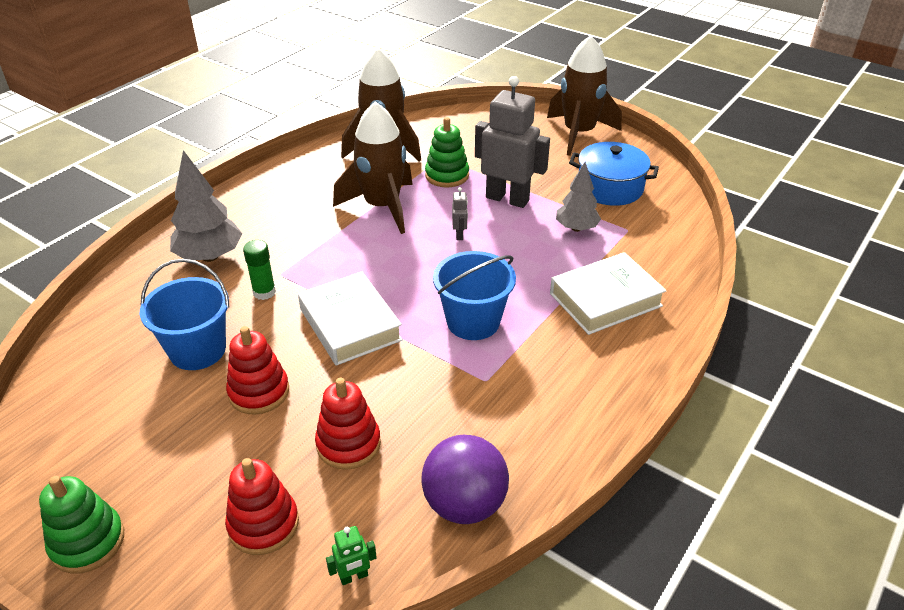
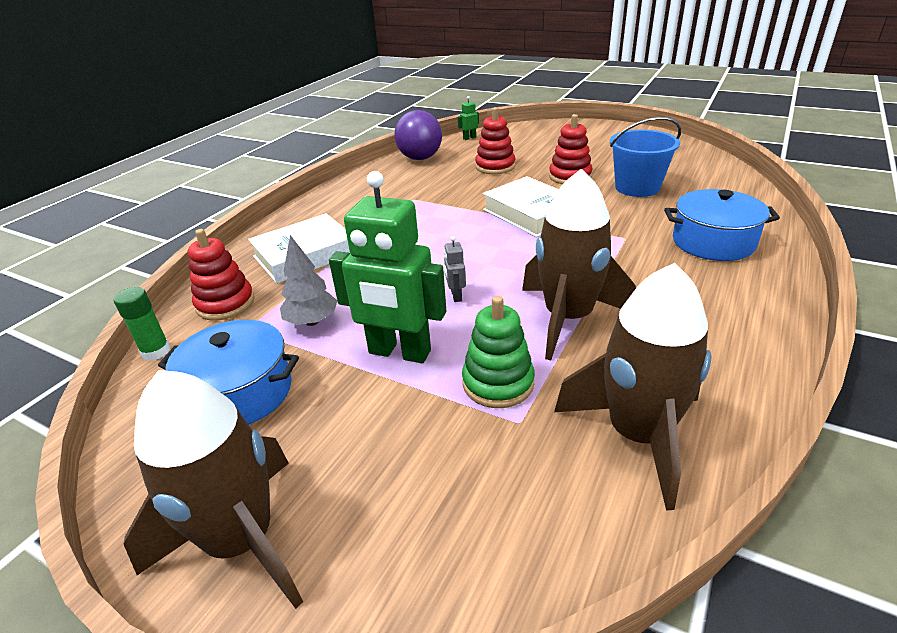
camera: 175 degrees right, 5 degrees down
green stacking toy [39,476,124,574] -> none
grey tree [170,150,242,262] -> blue pot [664,189,780,261]
red stacking toy [225,458,299,555] -> red stacking toy moved to [188,229,255,321]
green glue stick [243,240,276,300] -> green glue stick moved to [114,287,170,361]
blue bucket [433,251,516,340] -> none
grey robot [475,76,550,208] -> green robot [329,171,446,363]

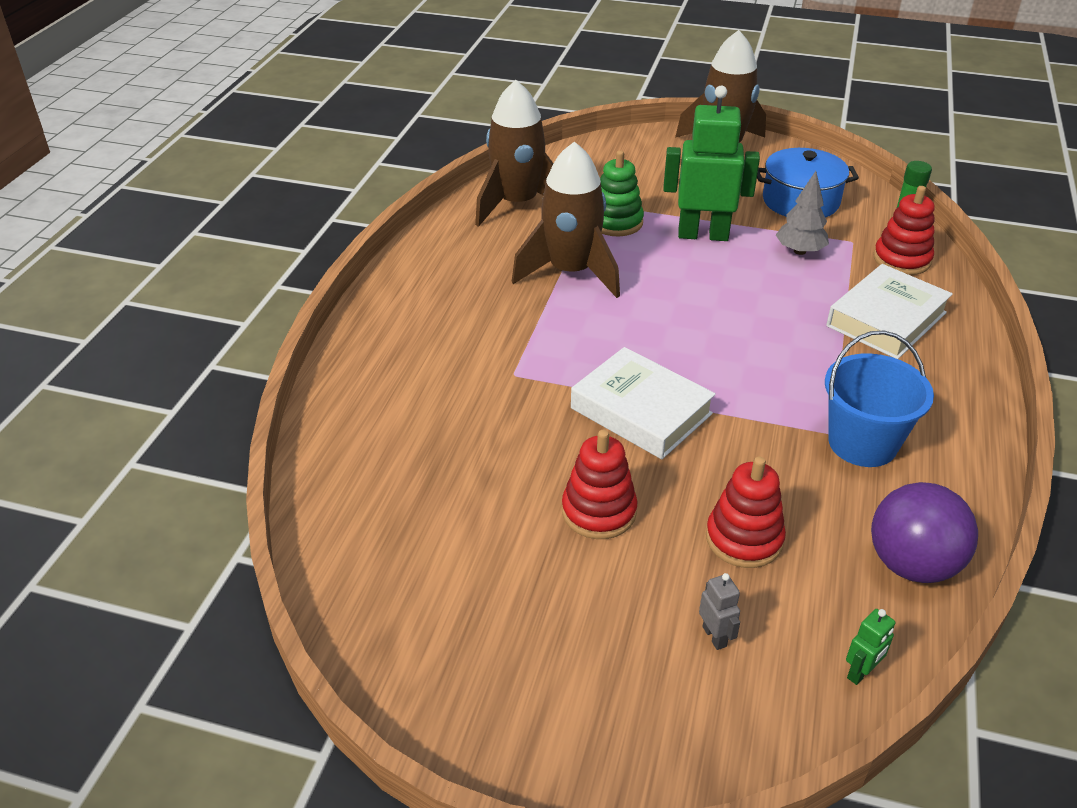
camera: 165 degrees right, 5 degrees up
grey robot [444,236,466,302] -> grey robot moved to [699,573,740,650]
blue bucket [610,117,681,197] -> blue bucket moved to [825,331,934,467]
blue pot [664,189,780,261] -> none

